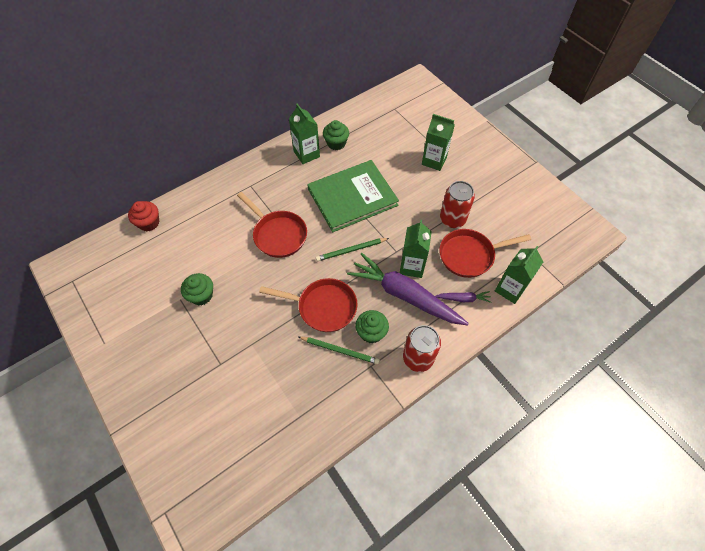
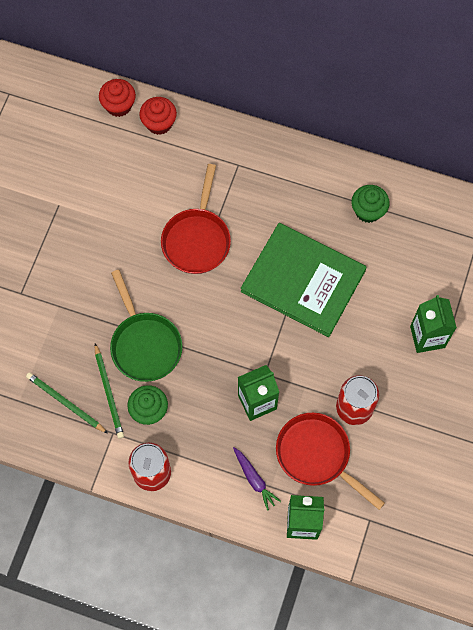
camera: 55 degrees right, 10 degrees up
green cupcake [181,273,213,305] -> none
red pan [259,278,357,332] -> green pan [110,270,182,382]
green carton [289,104,320,164] -> none
green pencil [316,238,389,261] -> green pencil moved to [26,372,108,433]
purple carrot [347,253,469,326] -> none
none -> red cupcake [139,97,177,135]

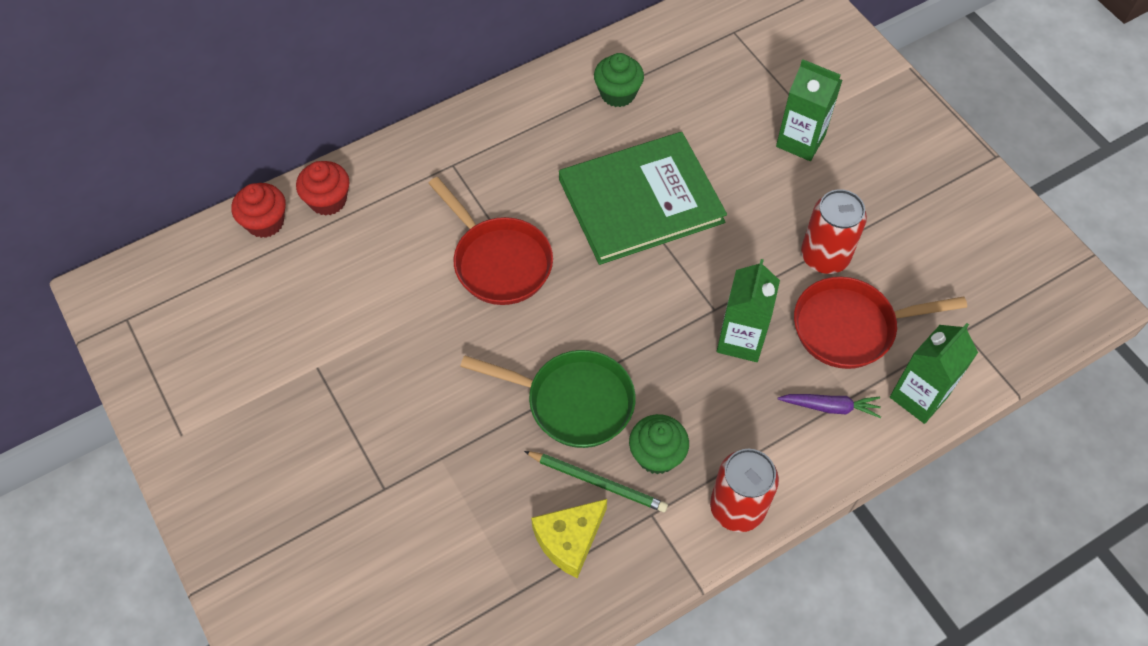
camera: 50 degrees left, 10 degrees down
green pencil [26,372,108,433] -> yellow cheese [531,499,607,578]

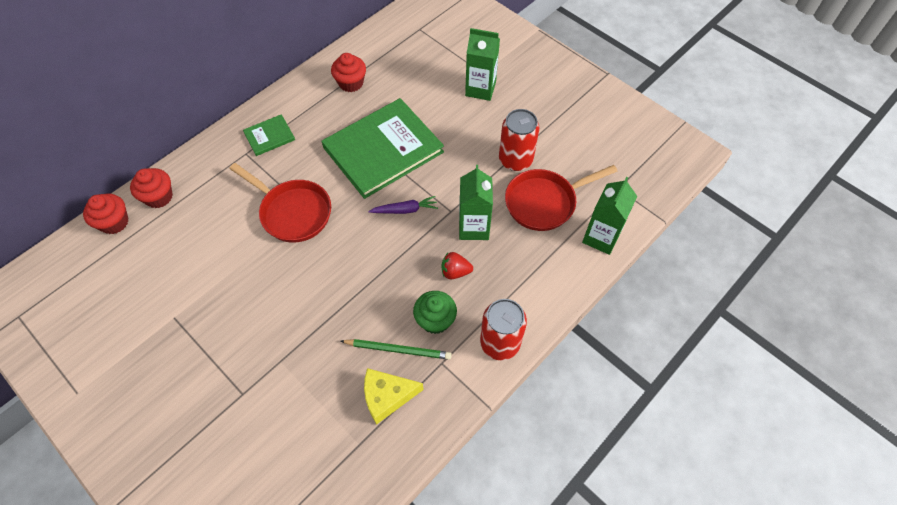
camera: 15 degrees left, 0 degrees up
green pan [460,350,636,448] -> none
yellow cheese [531,499,607,578] -> yellow cheese turned 45 degrees clockwise [364,368,424,425]
green cupcake [594,53,644,107] -> red cupcake [331,53,366,92]
purple carrot [777,394,881,418] -> purple carrot moved to [369,196,438,214]
none -> green book [243,114,295,156]
none -> red strawberry [441,252,473,279]

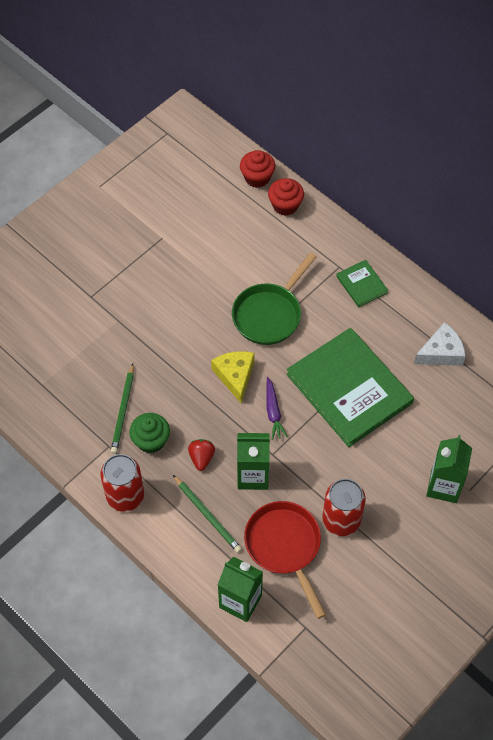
camera: 90 degrees right, 0 degrees up
red pan [230,163,331,243] -> green pan [232,252,317,345]
red cupcake [331,53,366,92] -> white cheese [414,322,466,366]
yellow cheese [364,368,424,425] -> yellow cheese moved to [211,351,255,404]
none -> green pencil [173,475,242,553]

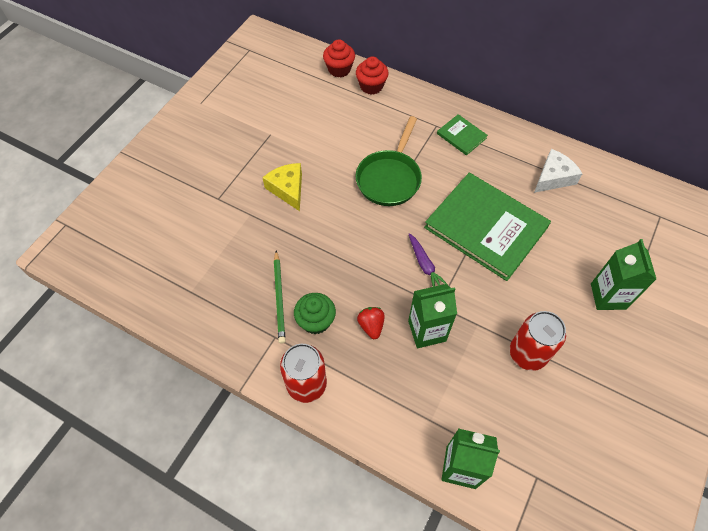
camera: 15 degrees left, 0 degrees up
green pencil [173,475,242,553] -> none
yellow cheese [211,351,255,404] -> yellow cheese moved to [262,163,302,211]
red pan [244,501,326,619] -> none

